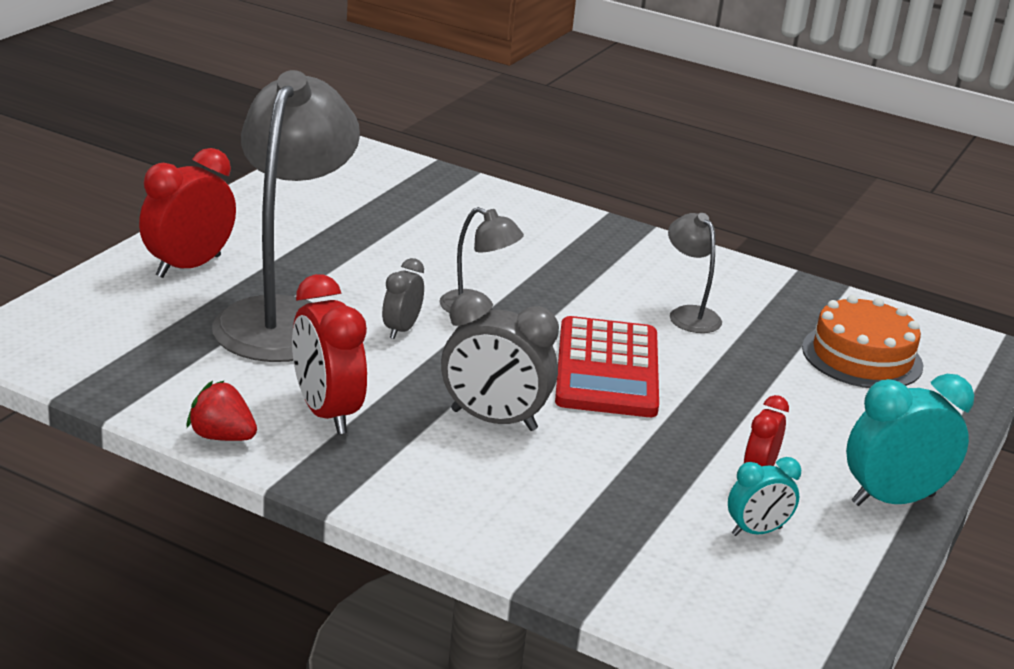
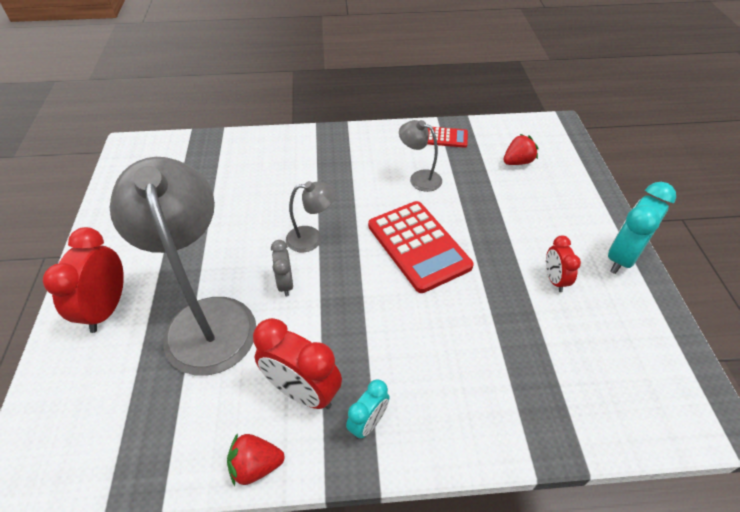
camera: 30 degrees left, 20 degrees up
grey clock [441,291,559,431] -> none
turquoise clock [728,457,801,536] -> turquoise clock moved to [346,379,390,439]
orange cake [802,295,923,388] -> red strawberry [504,134,538,165]
none -> red calculator [427,127,468,148]

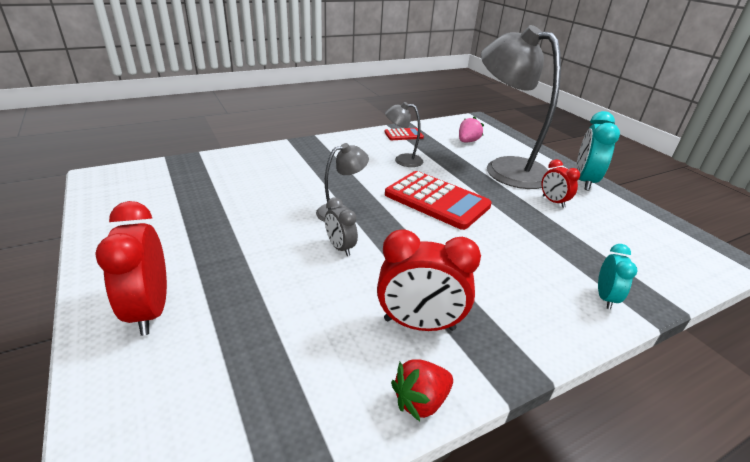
camera: 25 degrees left, 15 degrees down
grey lamp [110,157,256,376] -> grey lamp moved to [481,25,561,189]
turquoise clock [346,379,390,439] -> turquoise clock moved to [598,244,638,309]
red strawberry [504,134,538,165] -> pink strawberry [459,116,484,142]

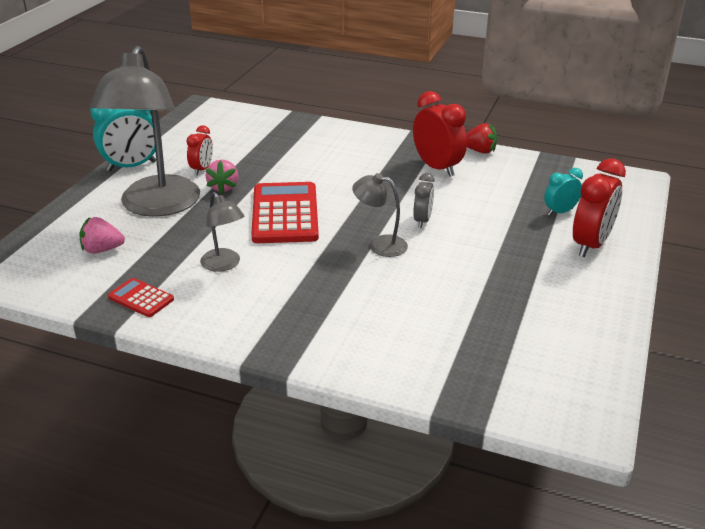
camera: 130 degrees left, 0 degrees up
turquoise clock [598,244,638,309] -> turquoise clock moved to [544,168,583,216]
none -> pink strawberry [206,160,239,194]

